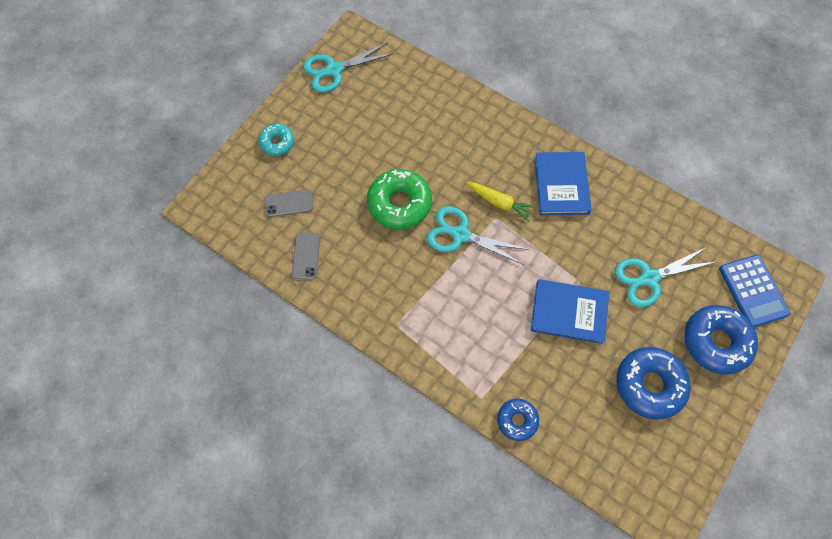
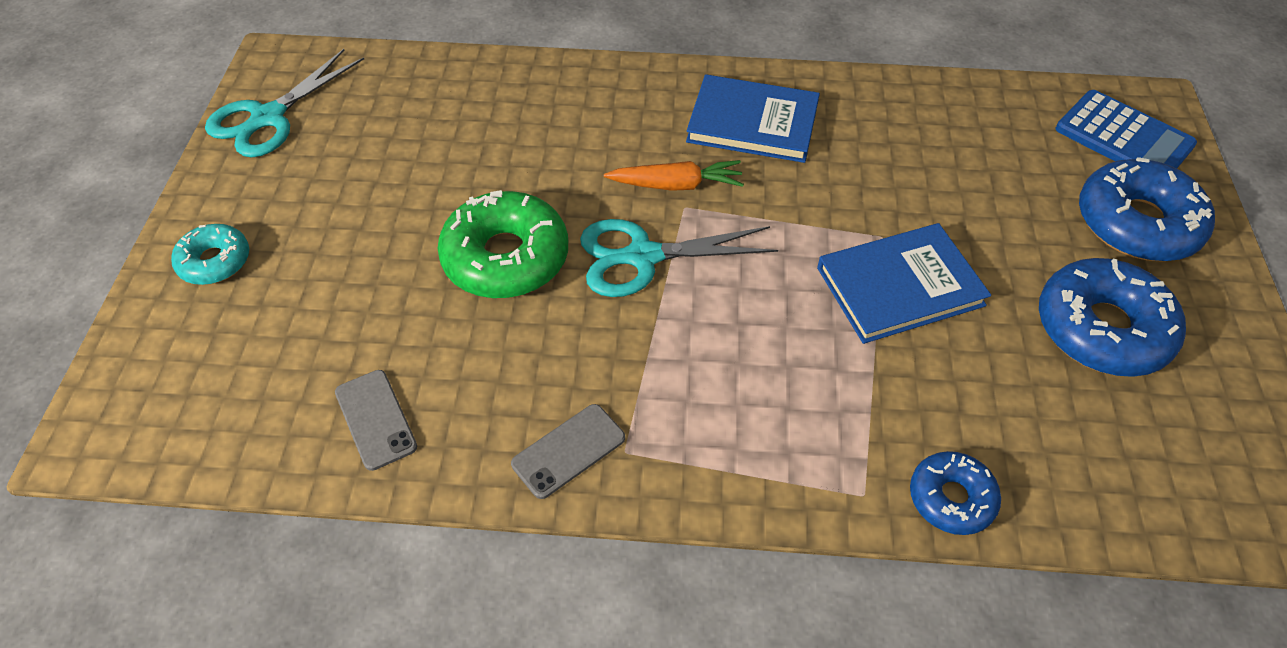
camera: 30 degrees left, 15 degrees down
grey phone [264,189,314,217] -> grey phone moved to [511,404,625,499]
yellow carrot [467,182,537,222] -> orange carrot [604,160,744,191]
blue book [534,152,592,215] -> blue book turned 45 degrees counterclockwise [686,74,820,163]
turquoise scissors [615,247,715,307] -> none

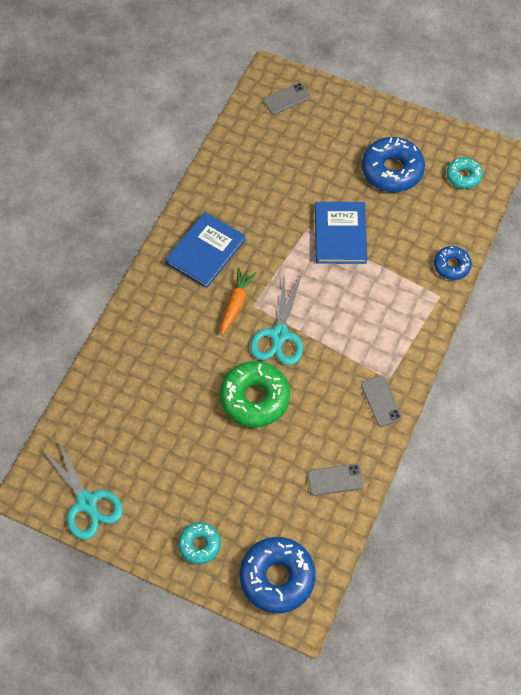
camera: 70 degrees left, 10 degrees up
blue calculator [1056,90,1197,169] -> grey phone [263,83,311,114]
blue donut [1079,157,1215,262] -> blue donut moved to [240,537,316,613]
none -> turquoise donut [446,157,483,189]

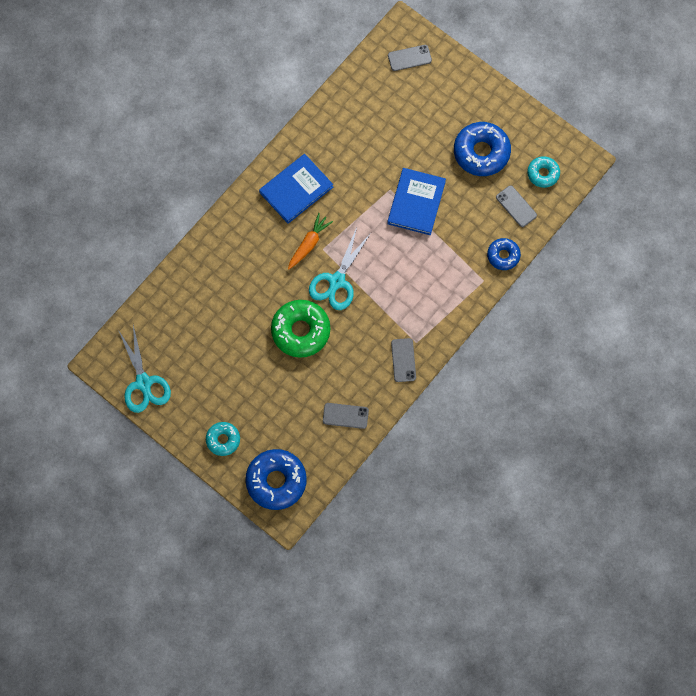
camera: 15 degrees right, 10 degrees up
none -> grey phone [496,185,537,227]

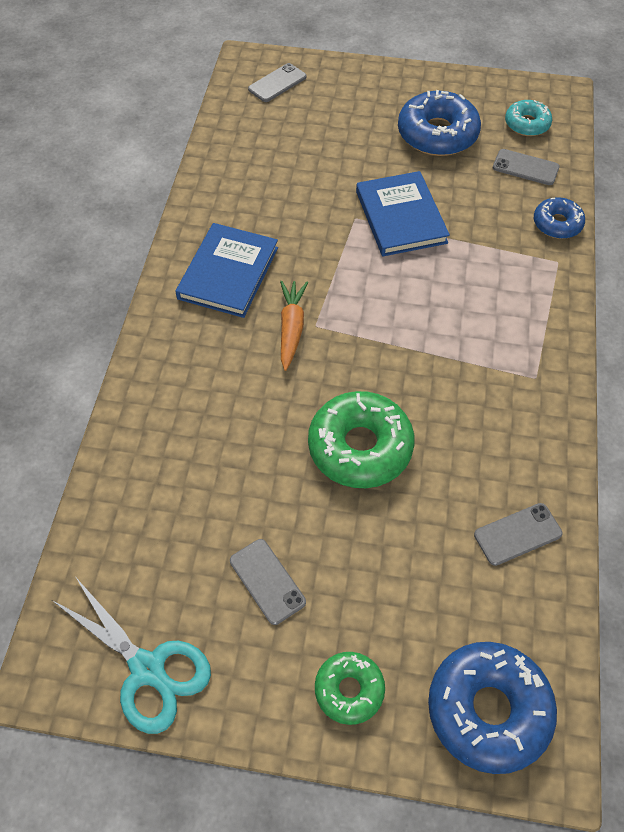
camera: 30 degrees left, 15 degrees down
turquoise donut [206,422,240,456] -> green donut [315,652,385,725]
turquoise scissors [309,228,371,310] -> none
grey phone [391,338,416,382] -> grey phone moved to [230,539,306,625]

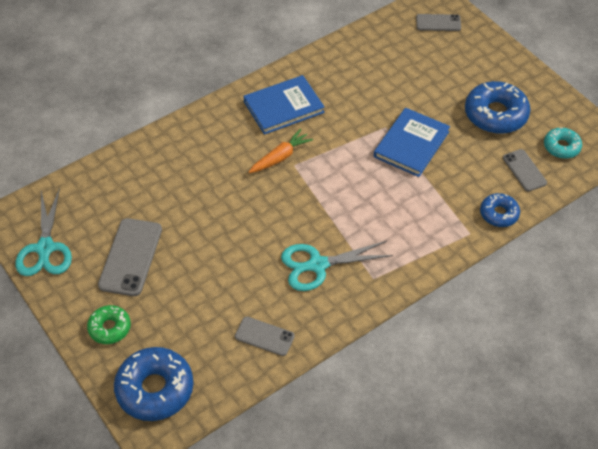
camera: 45 degrees right, 5 degrees down
grey phone [230,539,306,625] -> grey phone [98,218,162,296], size x1.66
green donut [308,391,415,488] -> none
none -> turquoise scissors [281,241,393,291]

